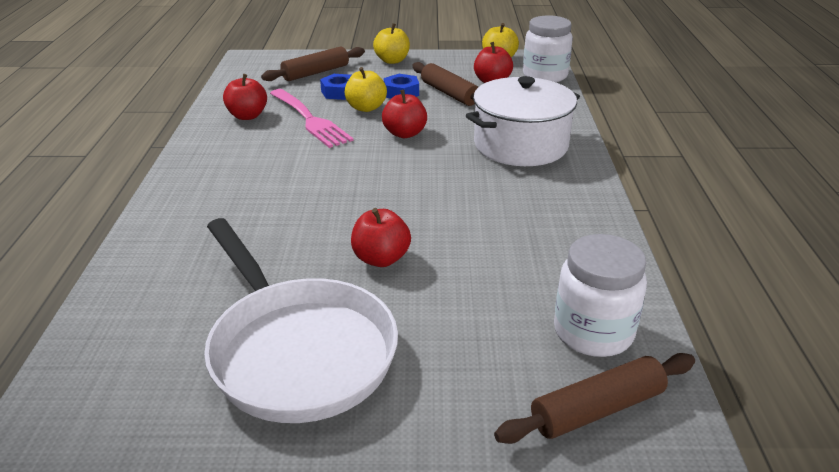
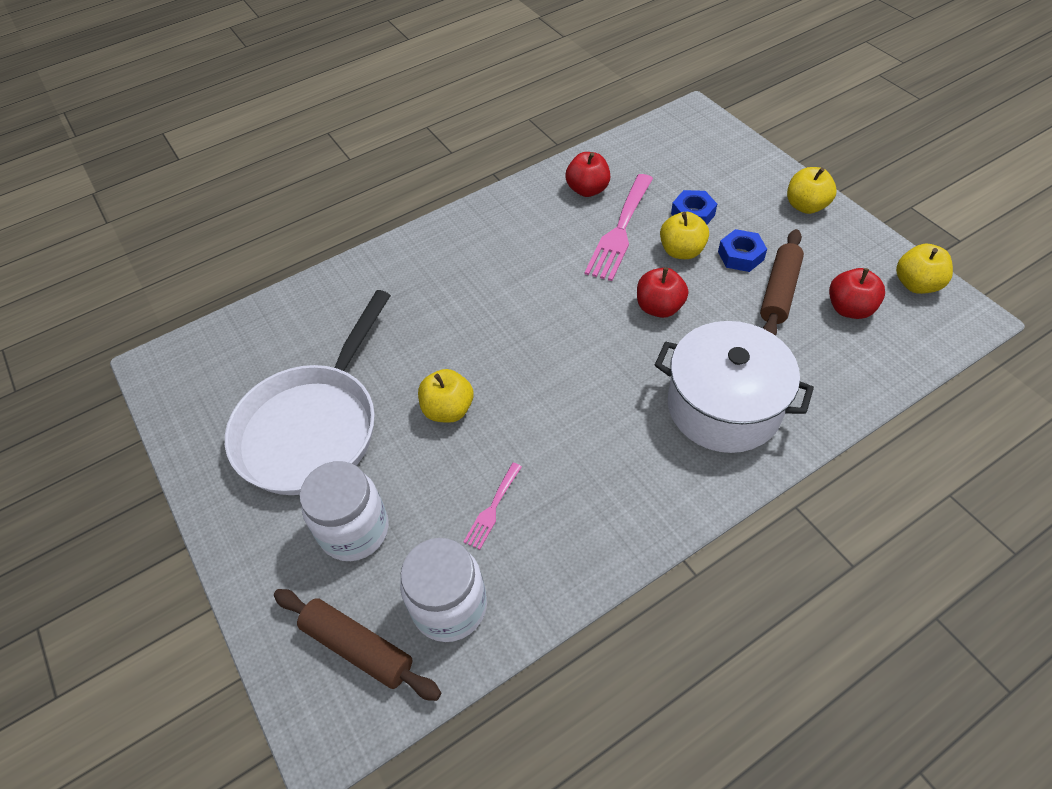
camera: 60 degrees right, 20 degrees up
brown rolling pin [261,46,365,81] -> none
red apple [351,208,411,267] -> yellow apple [418,369,474,423]
white jar [523,16,573,82] -> white jar moved to [300,461,389,561]
none -> pink fork [464,463,522,550]

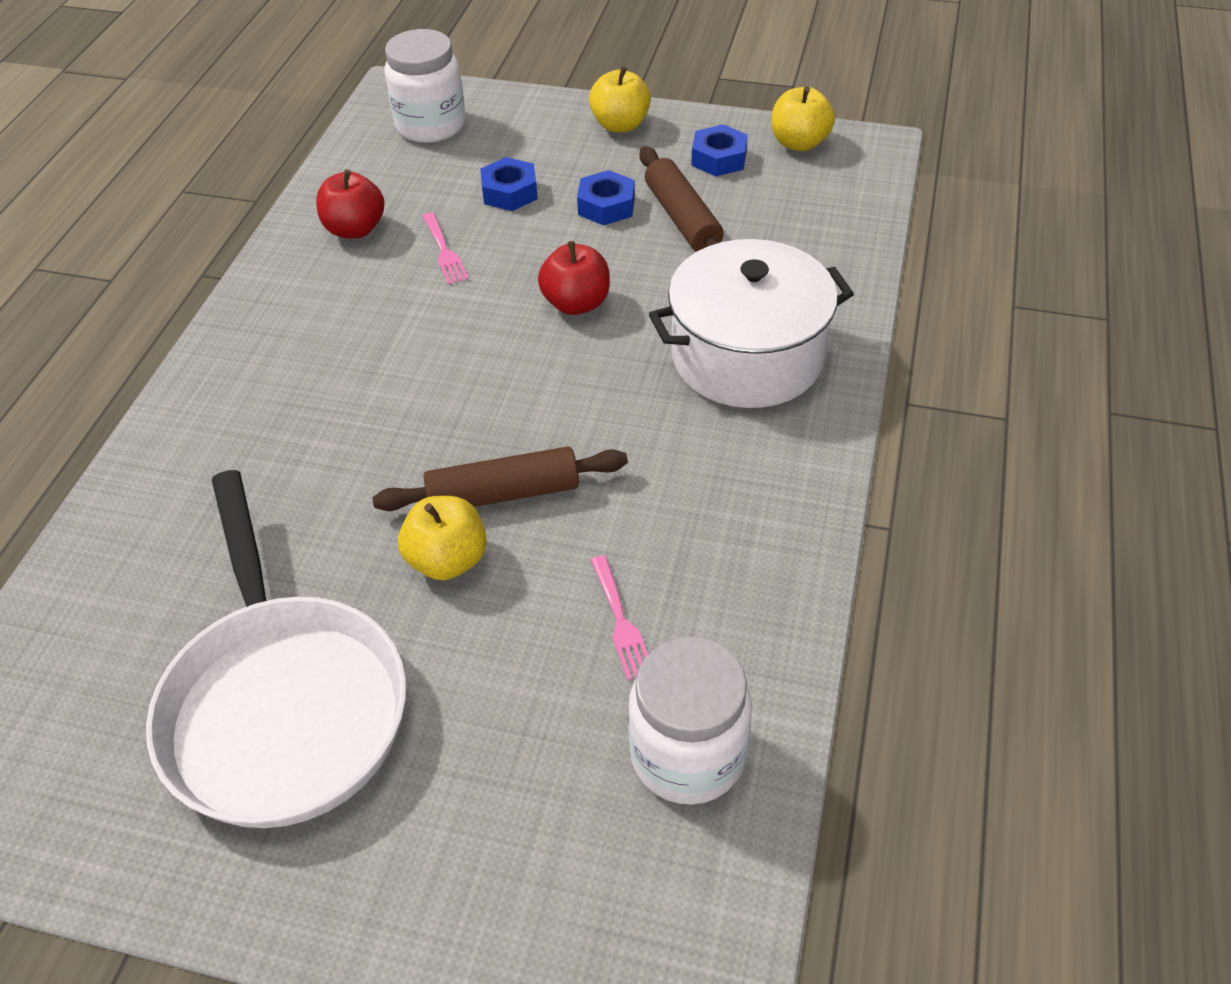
camera: 45 degrees left, 5 degrees down
brown rolling pin [274,589,441,701] -> brown rolling pin moved to [372,446,628,511]
white jar [300,461,389,561] -> white jar moved to [384,29,466,143]
pink fork [585,174,653,281] -> pink fork [422,212,469,285], size x0.51
yellow apple [660,212,709,259] -> none
red apple [829,268,885,319] -> none
none -> blue nut [691,124,748,176]

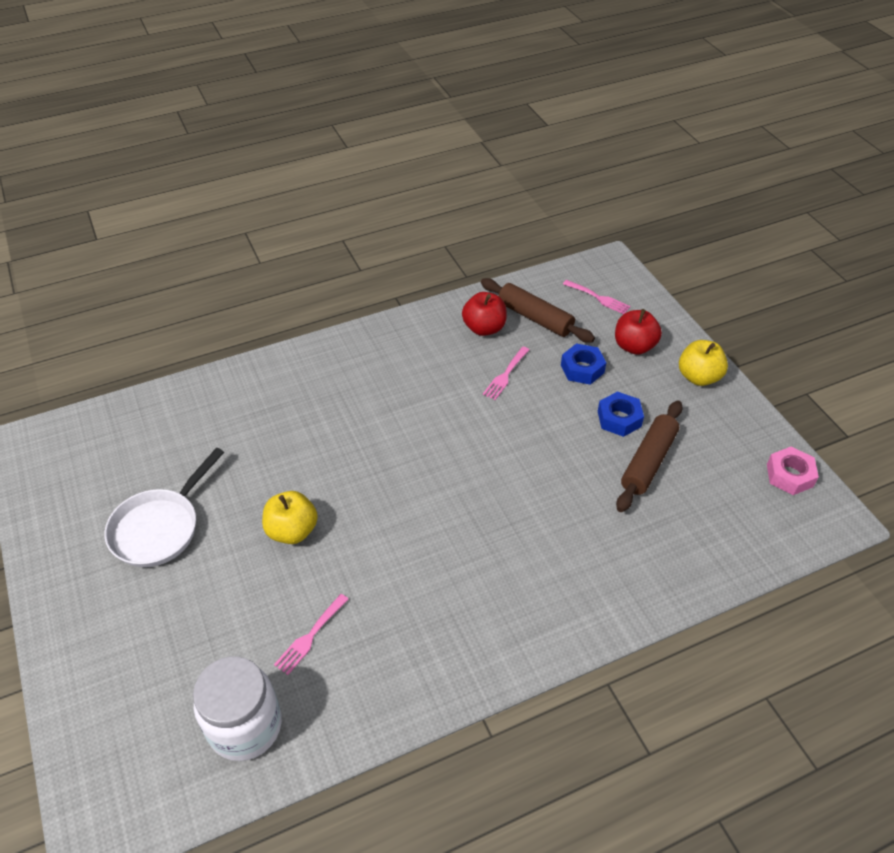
camera: 50 degrees right, 0 degrees up
white pan [146,470,406,828] -> white pan [104,448,224,567], size x0.62
brown rolling pin [372,446,628,511] -> brown rolling pin moved to [481,278,595,343]
white jar [384,29,466,143] -> pink fork [563,280,630,314]
red apple [538,241,610,315] -> red apple moved to [615,309,662,355]
white pot [649,239,854,408] -> none
blue nut [691,124,748,176] -> none
yellow apple [771,86,835,151] -> pink nut [767,447,819,495]

